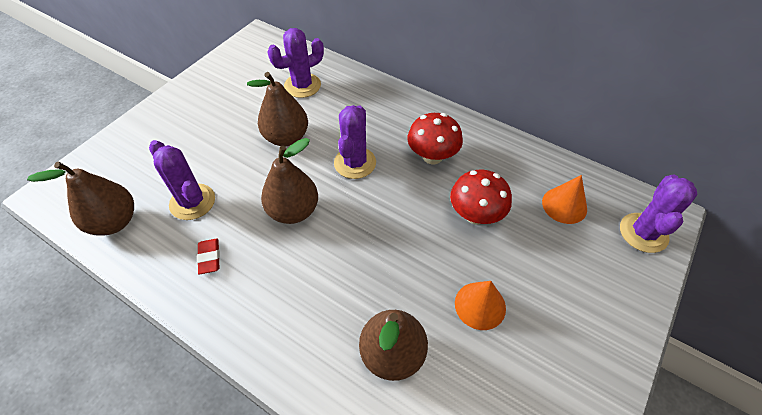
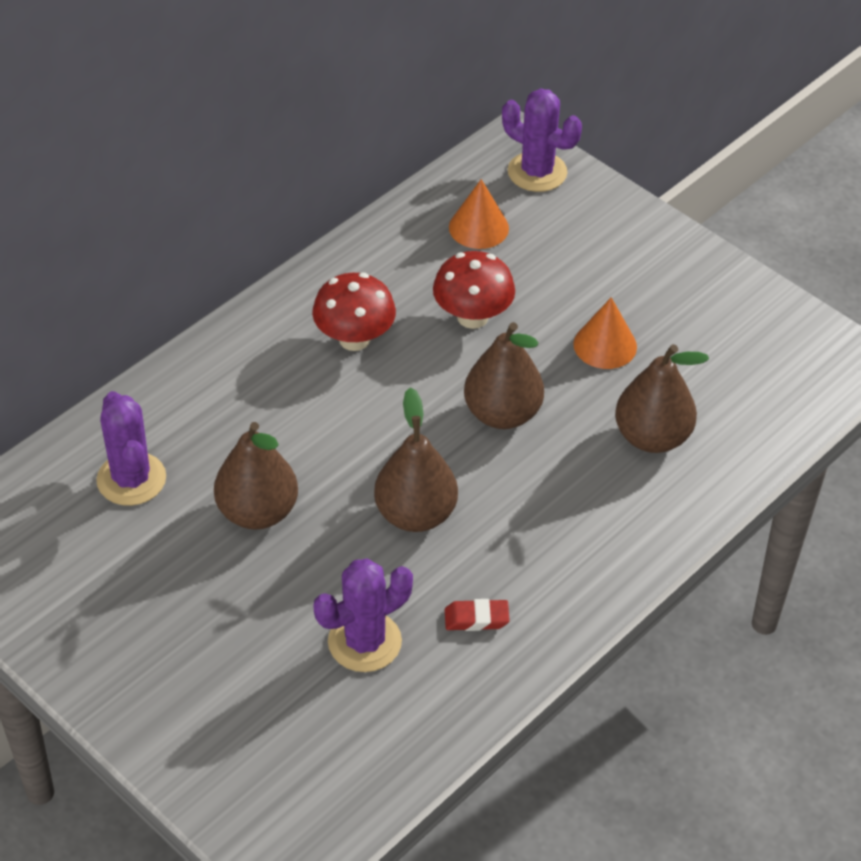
camera: 80 degrees left, 5 degrees down
brown pear [27,162,134,236] -> brown pear moved to [464,322,544,429]
purple cactus [334,105,376,179] -> none

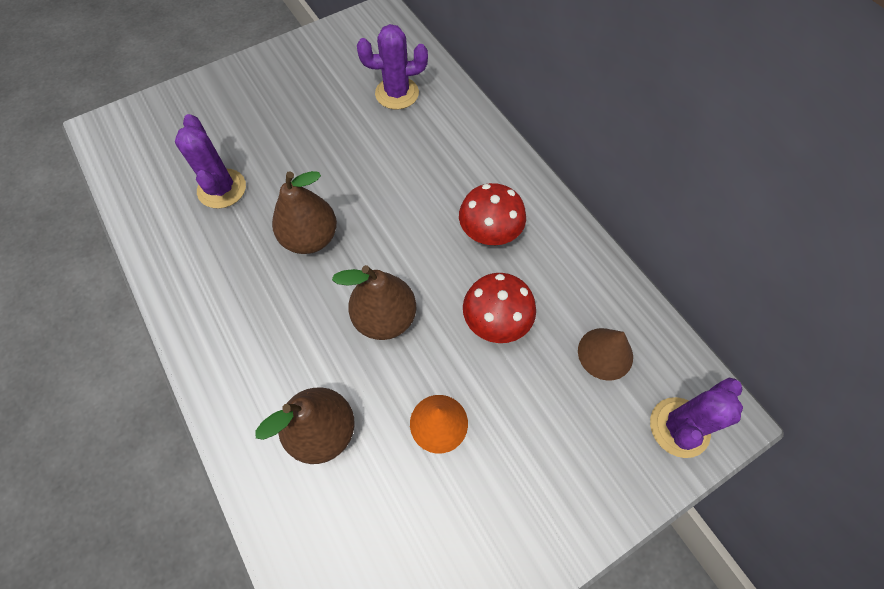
camera: 105 degrees right, 15 degrees up
brown pear [214,422,298,530] -> none
red eraser [445,599,510,631] -> none
orange cone [449,179,509,249] -> brown cone [578,328,633,381]

